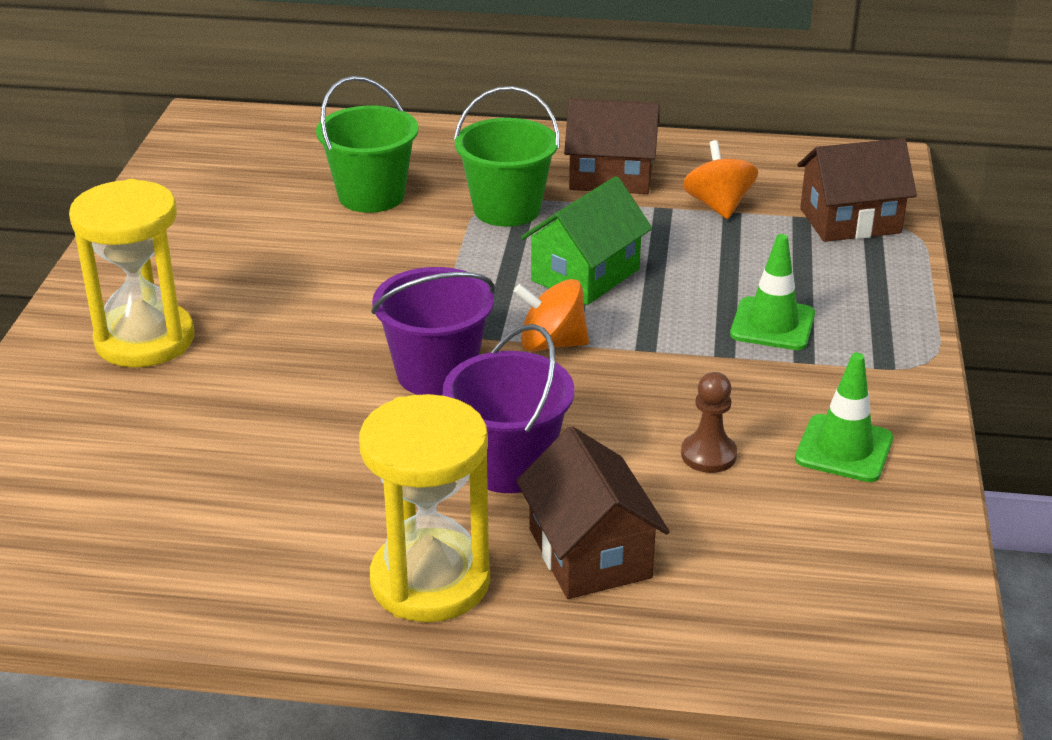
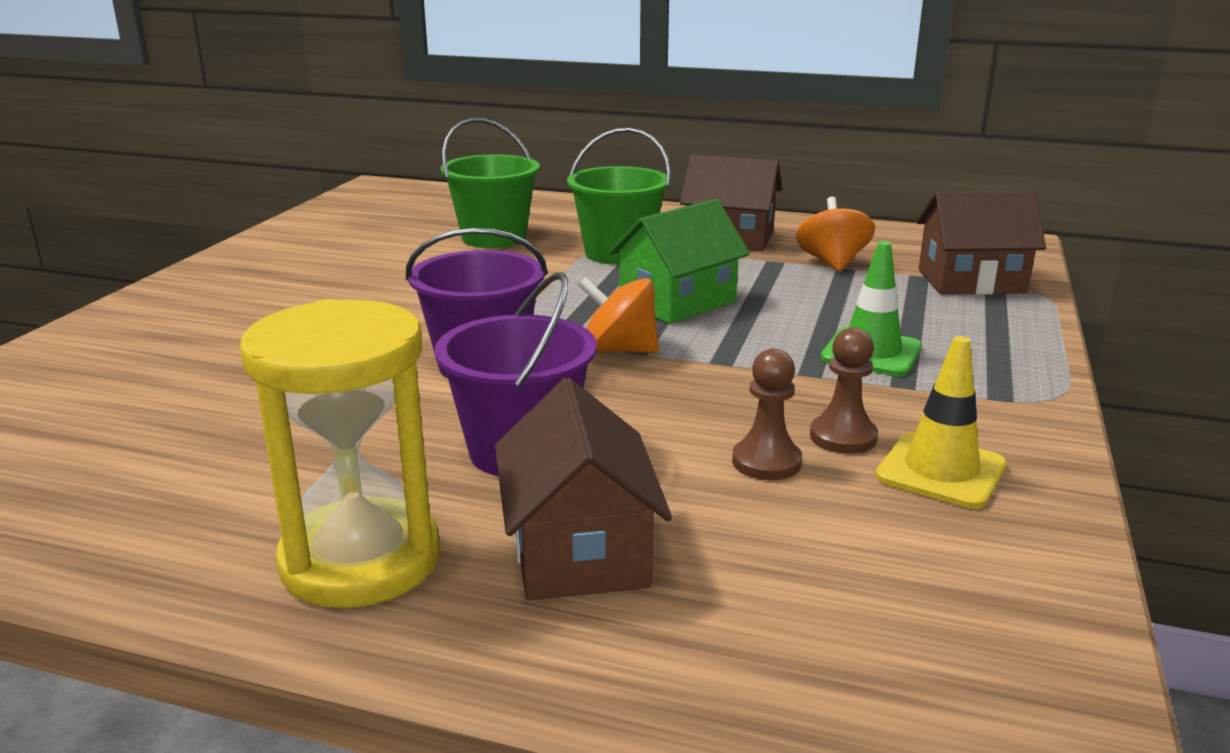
camera: 10 degrees right, 10 degrees down
yellow hourglass [69,179,194,368] -> none
green traffic cone [795,353,893,482] -> yellow traffic cone [875,336,1007,509]
none -> brown pawn [810,327,878,454]

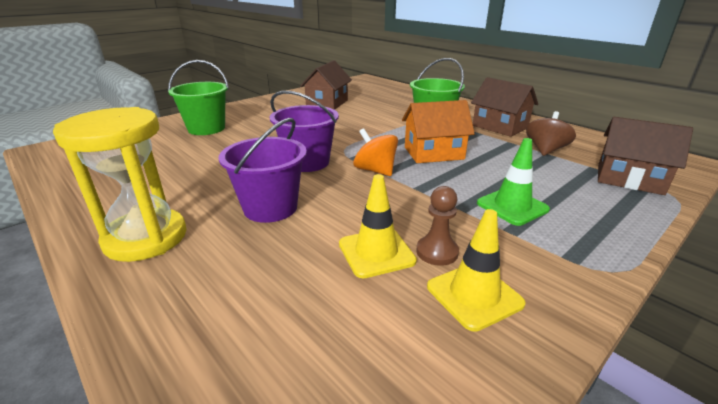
camera: 30 degrees right, 5 degrees up
green bucket [441,118,540,248] -> green bucket moved to [168,60,229,135]
brown house [495,378,672,600] -> brown house moved to [300,60,352,110]
green house [609,199,750,324] -> orange house [402,100,475,163]
brown pawn [732,348,802,480] -> yellow traffic cone [339,174,417,278]
orange spinning top [796,197,875,272] -> brown spinning top [526,111,576,156]

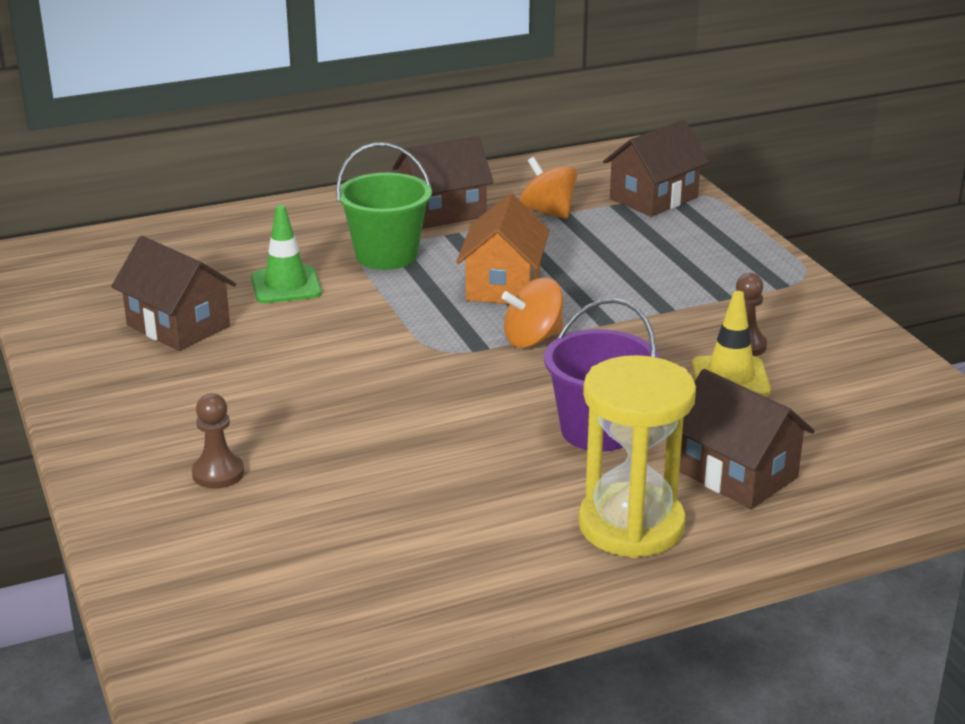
camera: 70 degrees left, 0 degrees up
green bucket [168,60,229,135] -> brown pawn [192,393,244,489]
purple bucket [270,91,339,172] -> none
yellow traffic cone [427,209,526,332] -> none
green traffic cone [477,138,550,226] -> green traffic cone moved to [251,205,322,304]
brown spinning top [526,111,576,156] -> orange spinning top [519,157,577,219]
none -> brown house [679,369,814,509]

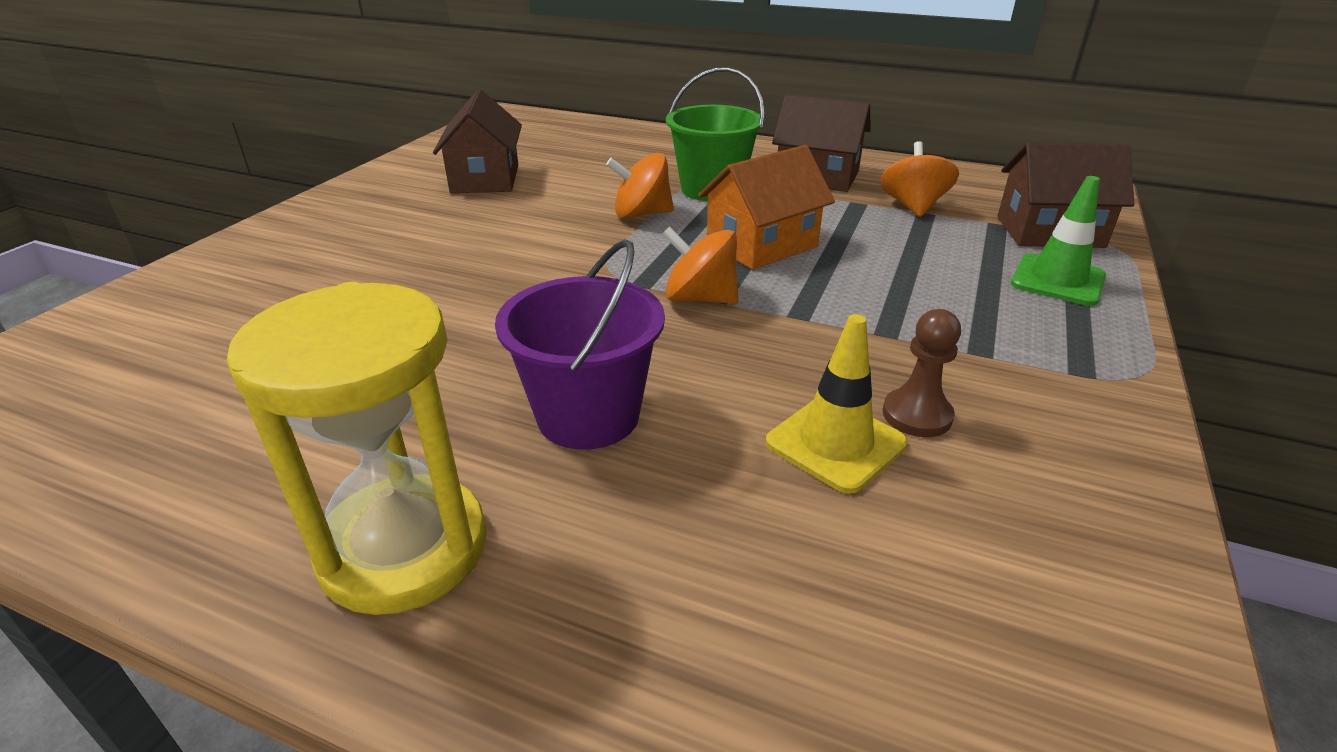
camera: 45 degrees right, 5 degrees up
brown pawn [192,393,244,489] -> none
green traffic cone [251,205,322,304] -> green traffic cone moved to [1011,176,1106,306]
brown house [679,369,814,509] -> none
none -> orange spinning top [606,153,674,219]

